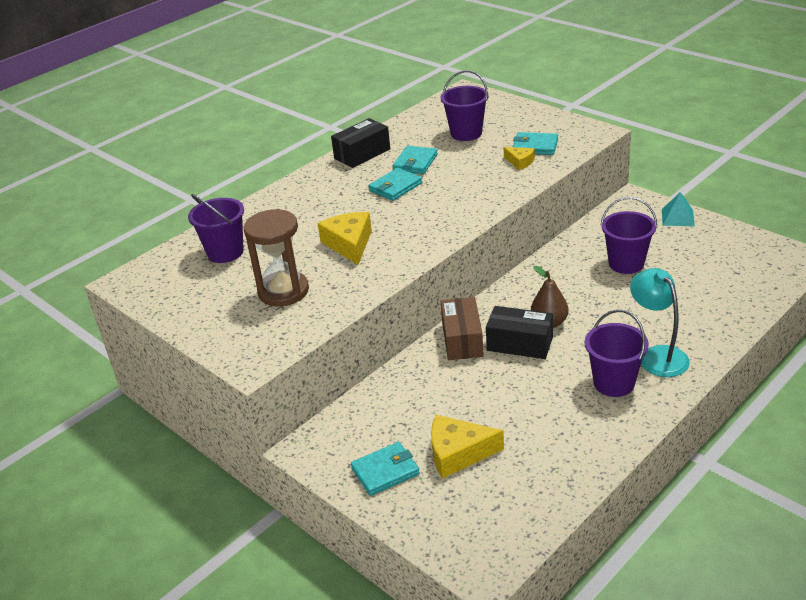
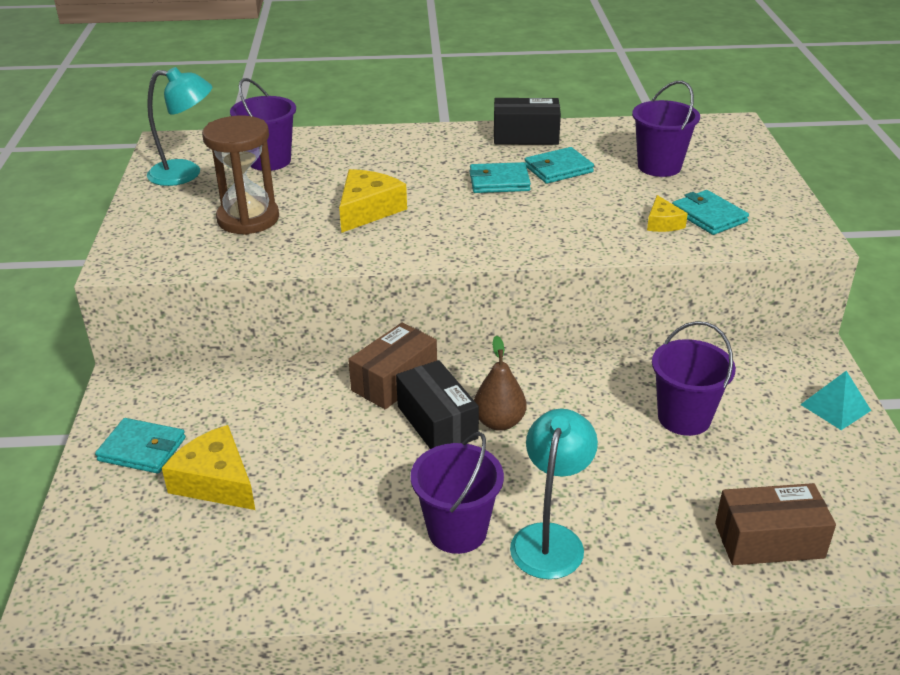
camera: 40 degrees right, 0 degrees up
none -> turquoise lamp [147,67,212,186]
none -> brown box [715,483,836,565]

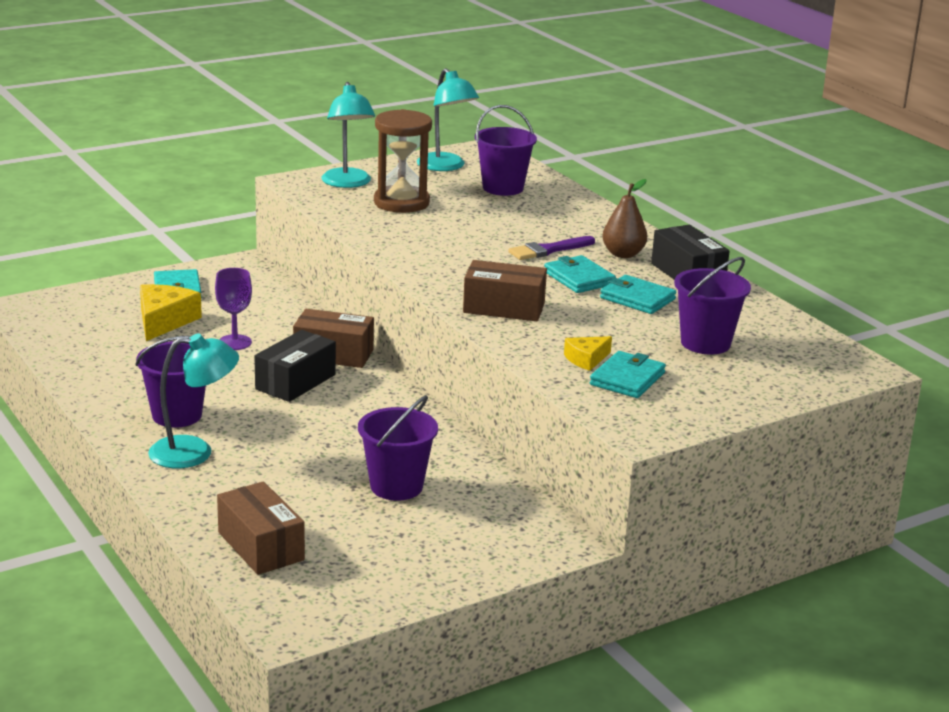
camera: 60 degrees right, 10 degrees down
yellow cheese [339,169,407,233] -> none
brown pear [474,335,526,431] -> brown pear moved to [602,179,647,258]
turquoise pyramid [800,371,871,430] -> none
none -> purple goblet [215,268,252,350]
none -> turquoise lamp [321,82,375,188]
none -> brown box [463,260,547,321]
none -> purple brush [508,236,595,260]

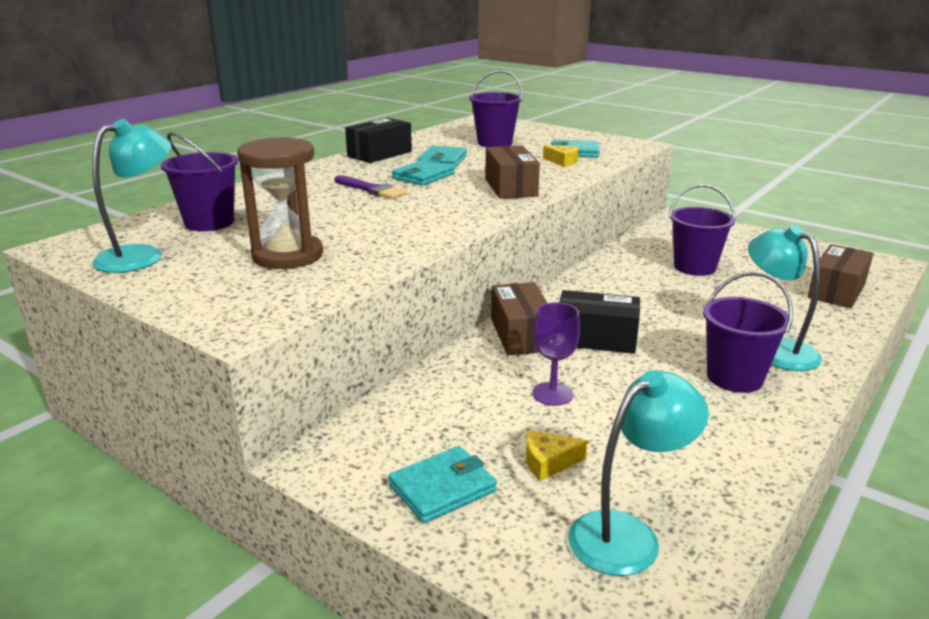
camera: 110 degrees left, 0 degrees up
yellow cheese [140,284,202,341] -> yellow cheese [526,430,588,481], size x0.57
turquoise lamp [321,82,375,188] -> turquoise lamp moved to [568,370,709,576]
brown pear [602,179,647,258] -> none

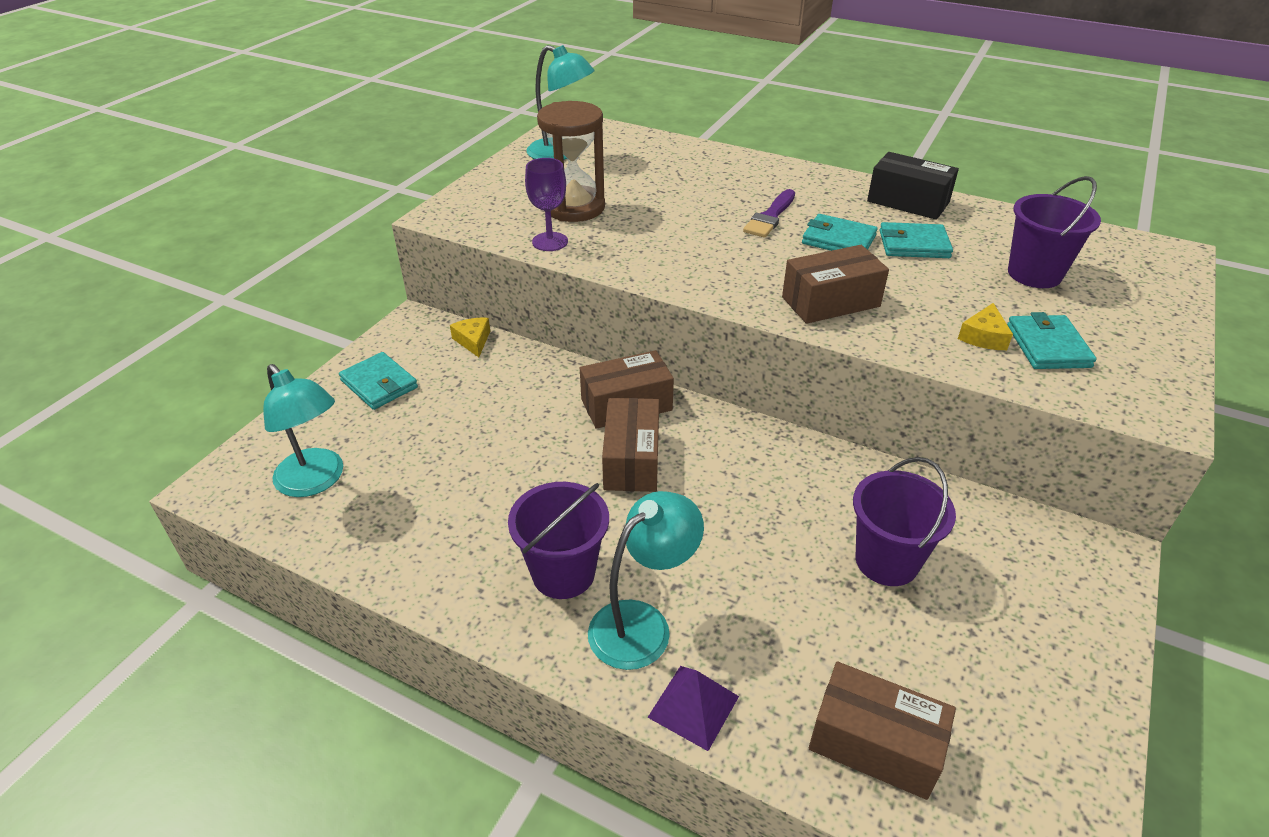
camera: 80 degrees right, 15 degrees up
purple bucket [161,132,238,231] -> none
yellow cheese [526,430,588,481] -> yellow cheese moved to [450,318,490,357]
purple goblet [532,302,580,406] -> purple goblet moved to [525,158,568,251]
black box [559,290,640,354] -> brown box [602,398,659,492]
none -> purple pyramid [647,666,739,751]

